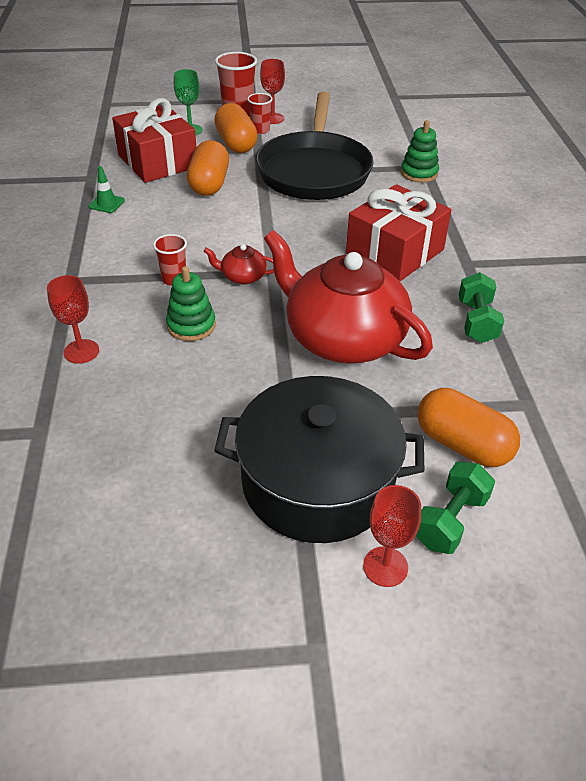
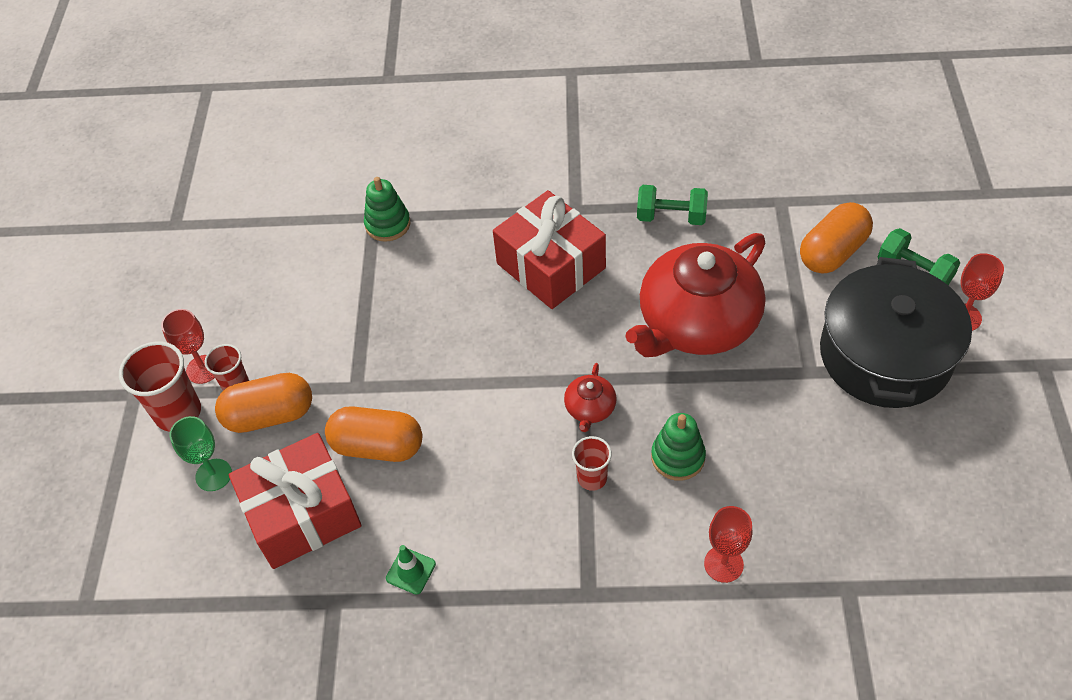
camera: 80 degrees left, 10 degrees up
black pan [255,91,374,200] -> none

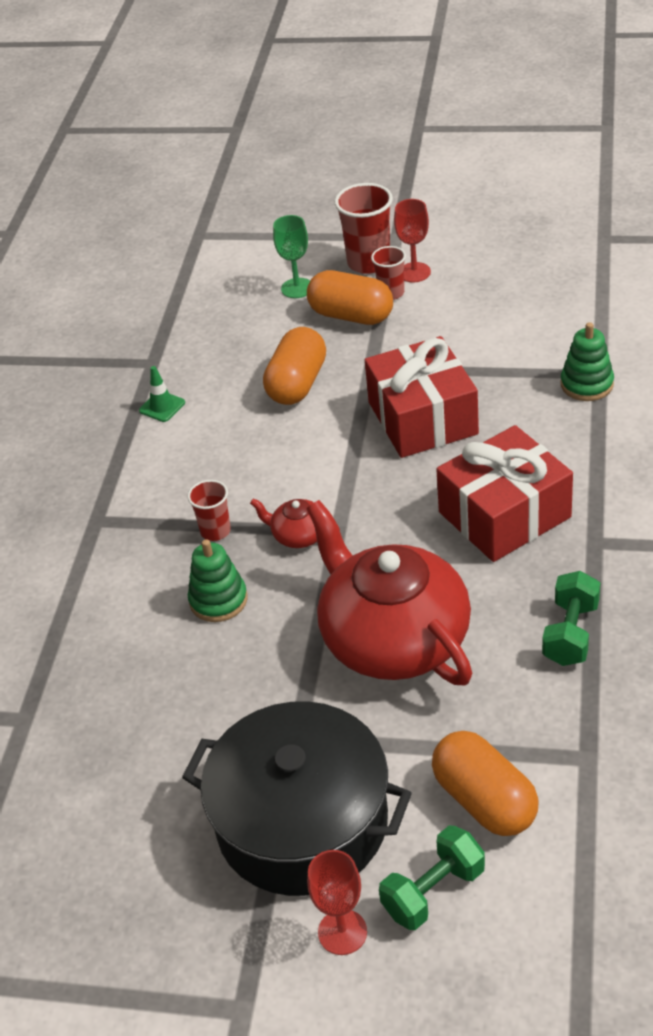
camera: 100 degrees right, 10 degrees down
orange capsule [215,373,312,433] -> orange capsule turned 60 degrees counterclockwise [307,270,393,325]
red gift [229,433,362,569] -> red gift moved to [365,336,479,458]
red goblet [704,506,752,583] -> none

